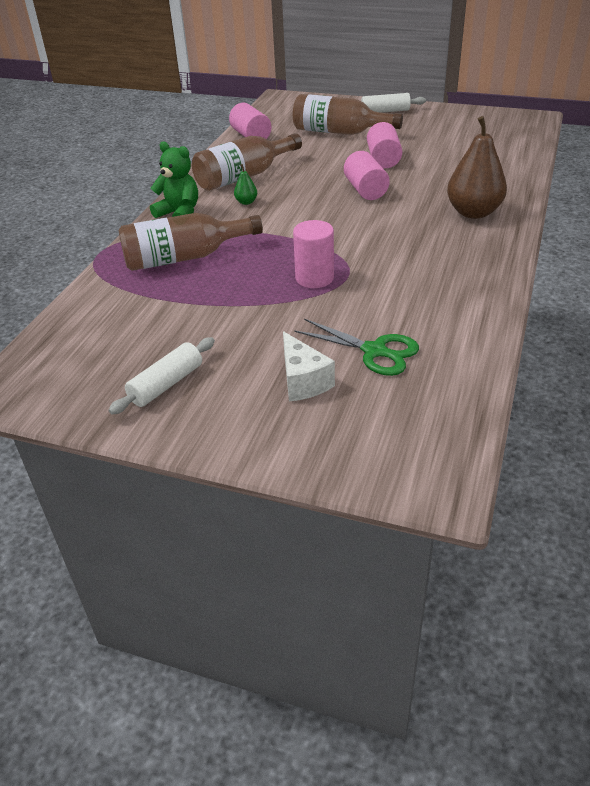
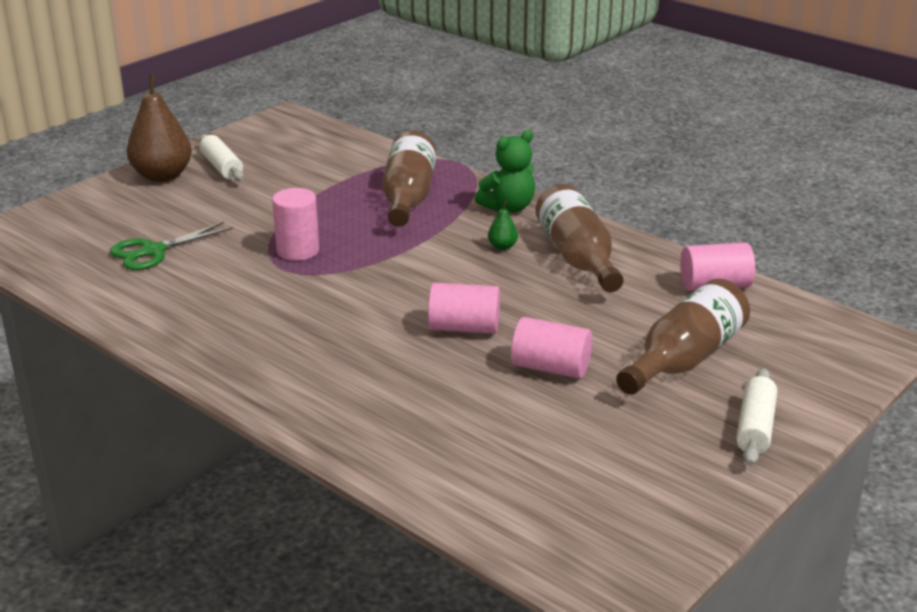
camera: 110 degrees right, 10 degrees down
white cheese [283,331,335,401] -> none
brown pear [447,116,507,219] -> brown pear moved to [127,74,192,182]

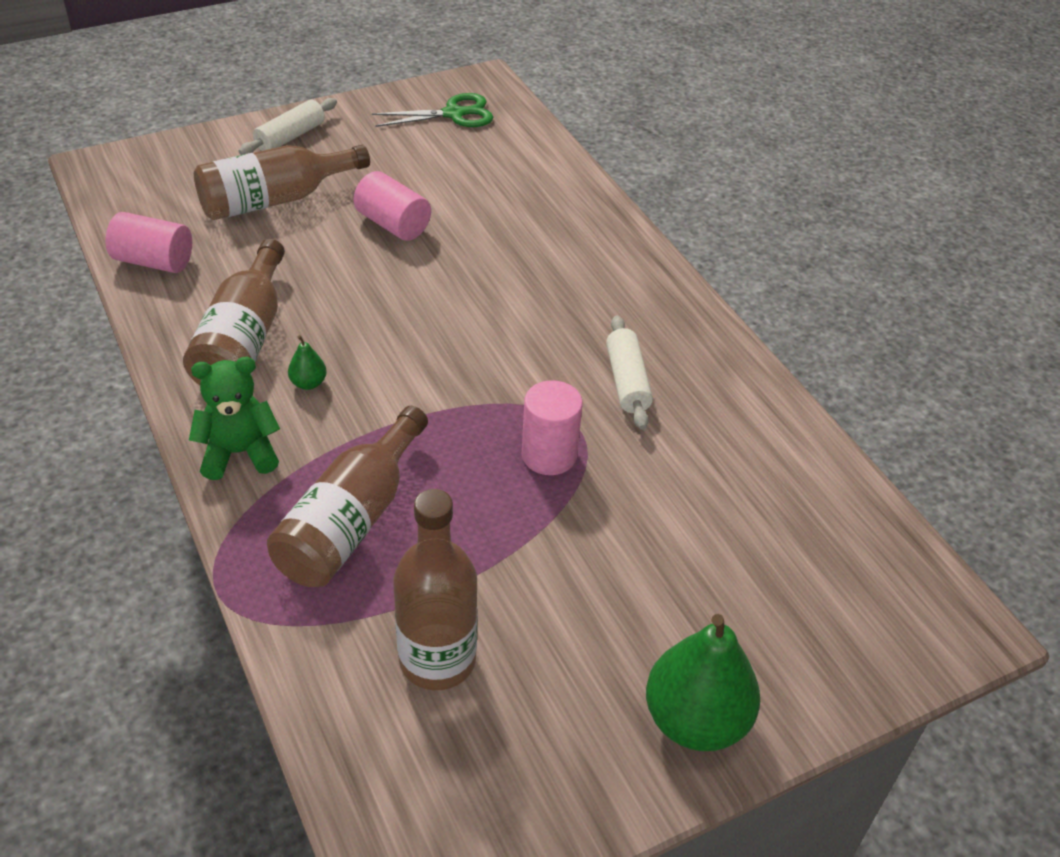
camera: 160 degrees left, 15 degrees up
green scissors [110,222,233,270] -> green scissors moved to [372,93,493,127]
brown pear [127,74,192,182] -> green pear [646,614,760,751]
white rolling pin [199,134,244,181] -> white rolling pin moved to [606,316,653,430]
pink cylinder [428,283,500,334] -> none
none -> brown bottle [393,489,477,690]

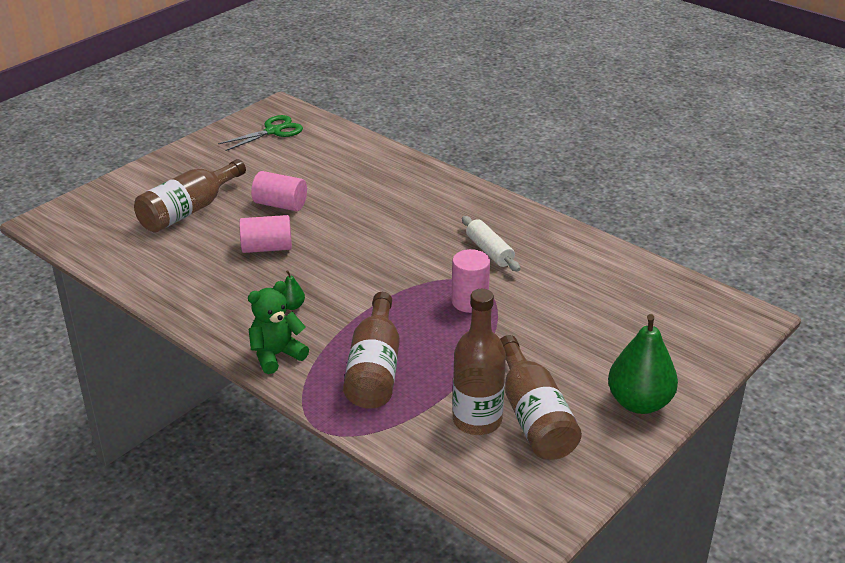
camera: 20 degrees left, 10 degrees down
pink cylinder [105,212,192,273] -> pink cylinder moved to [239,215,292,253]
brown bottle [183,239,285,385] -> brown bottle moved to [500,335,582,460]
white rolling pin [239,98,337,155] -> none

